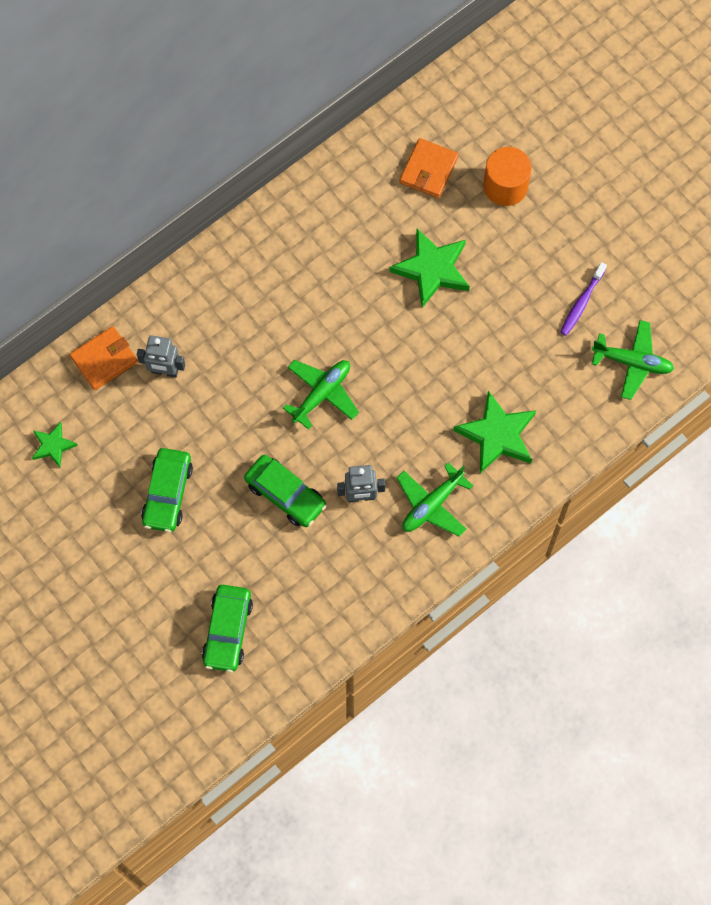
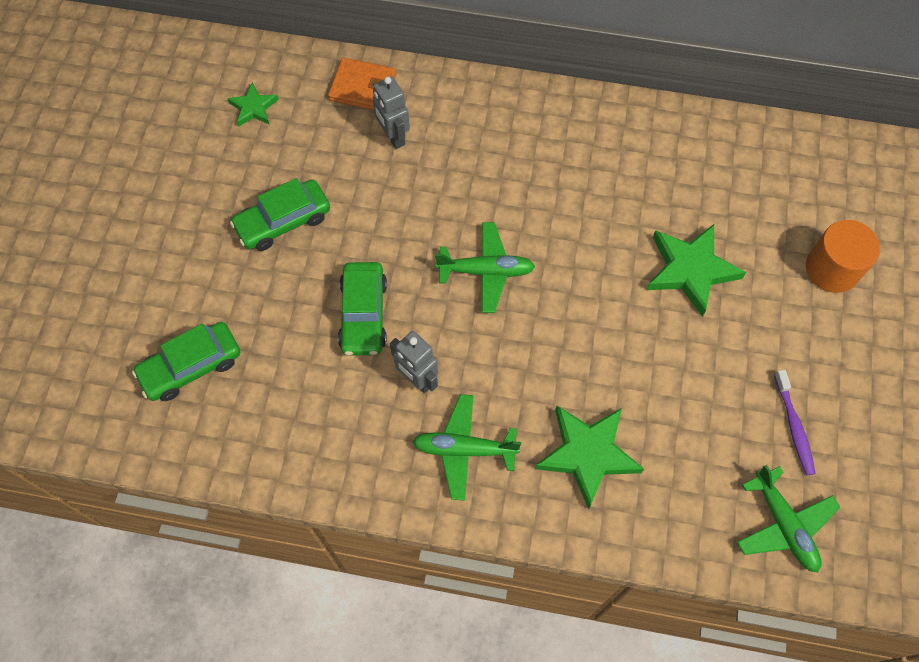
camera: 50 degrees right, 5 degrees down
orange wallet [400,138,459,198] -> none
purple toothbrush [560,262,607,336] -> purple toothbrush turned 90 degrees counterclockwise [774,370,815,476]

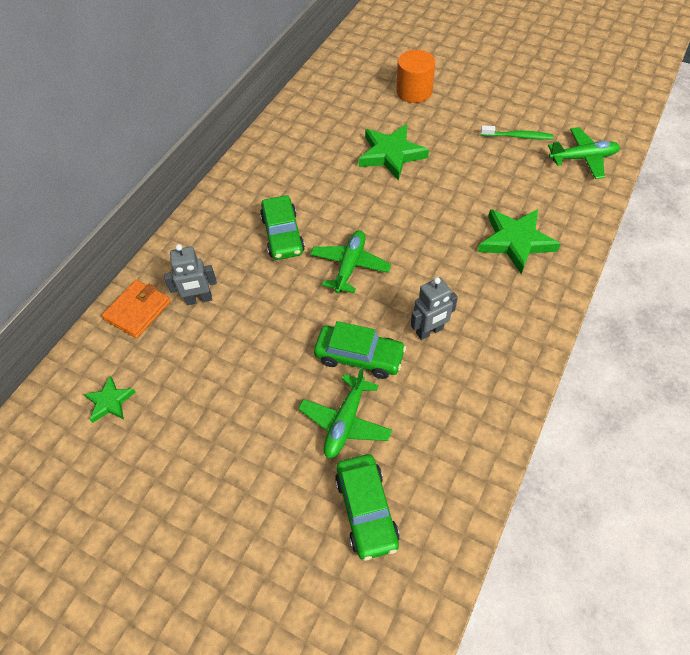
camera: 70 degrees left, 10 degrees down
green car [230,178,330,251] -> green car moved to [260,196,305,260]
green plane [413,394,521,501] -> green plane moved to [298,366,392,459]
purple toothbrush [774,370,815,476] -> green toothbrush [481,125,553,140]

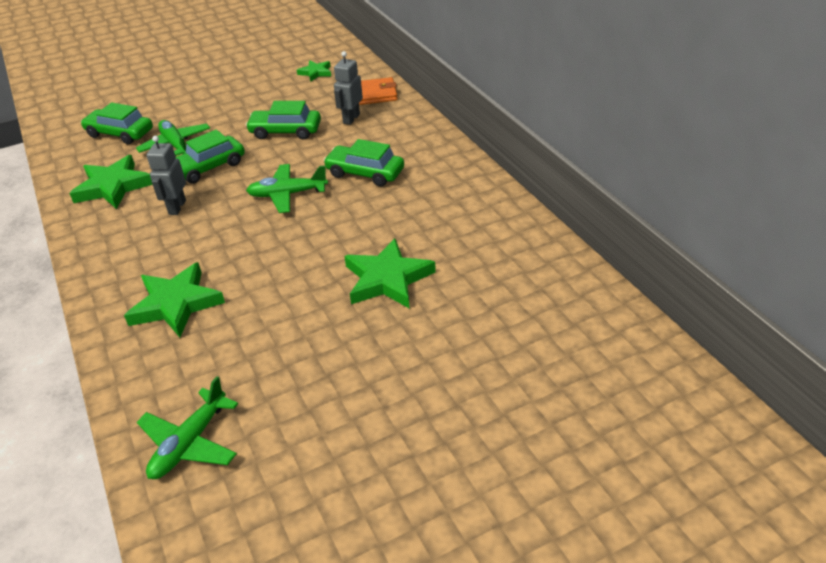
camera: 125 degrees right, 15 degrees down
orange wallet [101,280,171,338] -> orange wallet turned 75 degrees counterclockwise [359,77,398,105]
green plane [310,230,391,293] -> green plane turned 120 degrees clockwise [246,164,328,213]
orange cylinder [396,50,435,103] -> none
green toothbrush [481,125,553,140] -> none
none -> green star [69,155,153,209]
none -> green car [246,101,321,140]

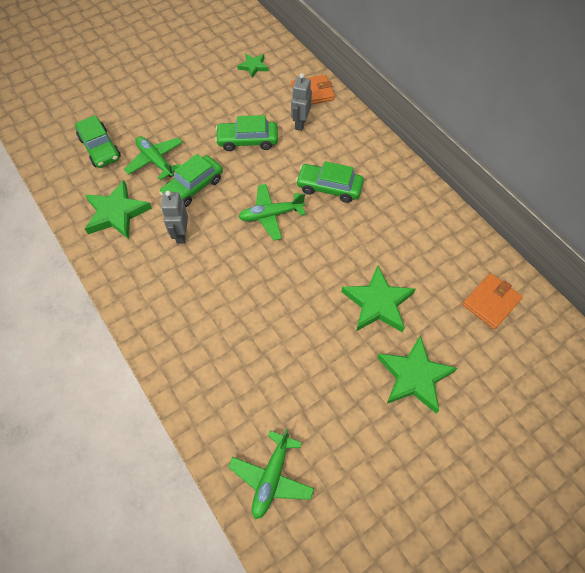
camera: 10 degrees left, 20 degrees up
green car [81,103,153,144] -> green car turned 135 degrees counterclockwise [75,115,121,168]
green star [124,262,225,337] -> green star moved to [377,335,457,414]
none -> orange wallet [462,273,523,329]

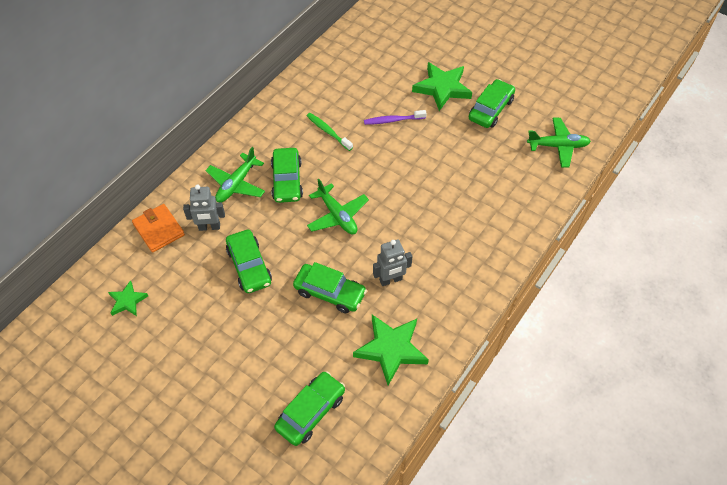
camera: 110 degrees left, 5 degrees down
green plane [124,136,183,180] -> green plane moved to [206,147,265,202]
green star [341,265,415,333] -> purple toothbrush [364,110,427,125]
orange wallet [462,273,523,329] -> none
none -> green toothbrush [307,113,353,151]
none -> green car [469,79,515,128]

